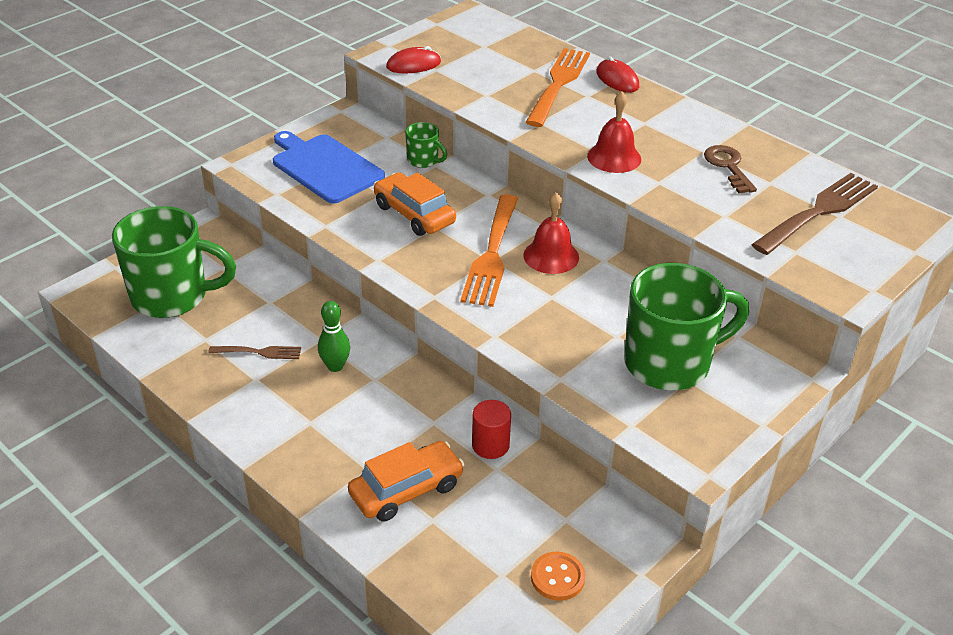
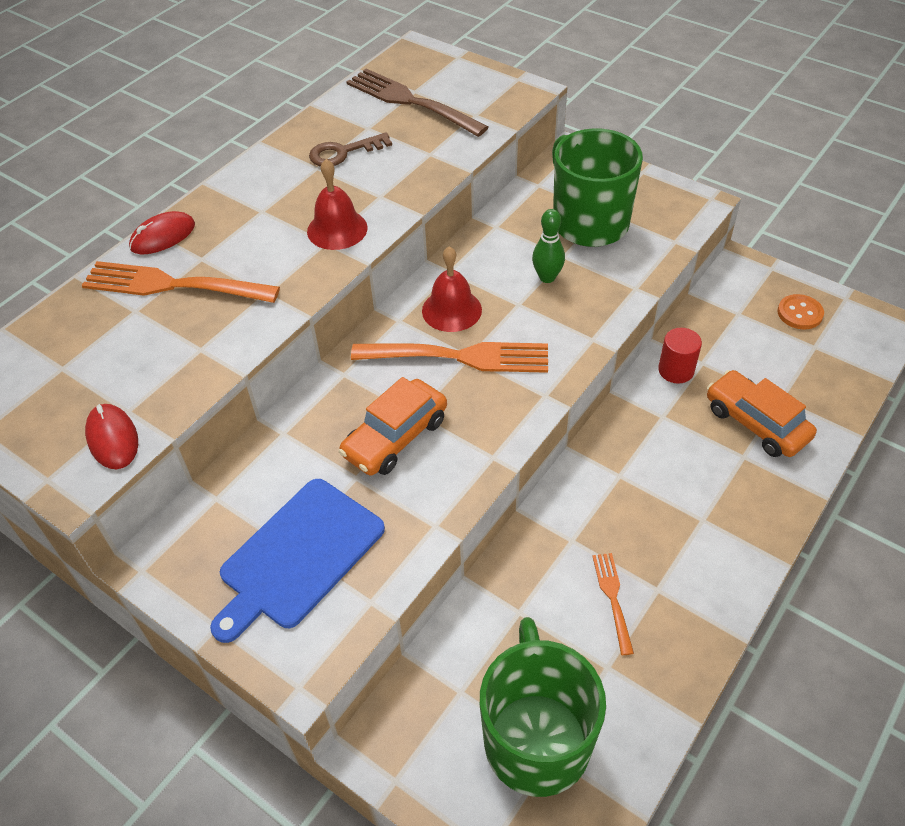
camera: 95 degrees left, 10 degrees up
brown fork [208,346,301,359] -> orange fork [592,553,634,655]
green bowling pin [318,301,350,372] -> green bowling pin moved to [532,209,565,283]
green mug [405,122,447,168] -> none

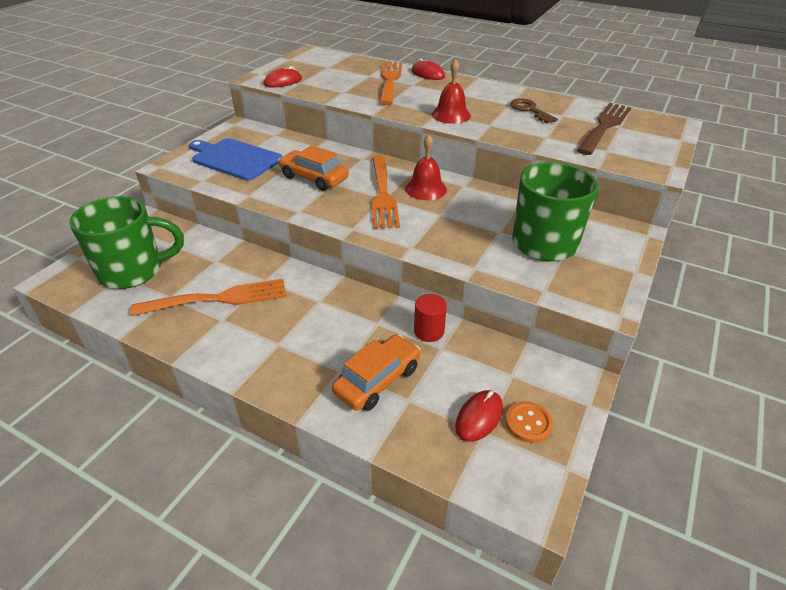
camera: 80 degrees right, 10 degrees down
green bowling pin [532,209,565,283] -> none
orange fork [592,553,634,655] -> orange fork [131,279,286,316], size x1.98
none -> red mouse [455,390,503,442]

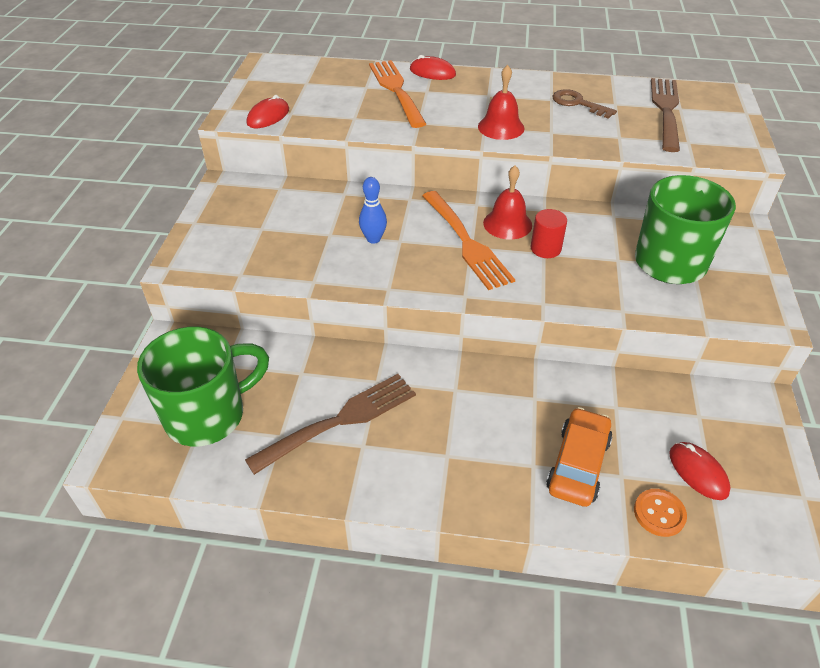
camera: 20 degrees left, 5 degrees up
orange fork [131,279,286,316] -> brown fork [245,374,416,475]
blue cutting board [189,138,282,181] -> none
orange car [278,145,349,191] -> blue bowling pin [359,177,387,244]
red cylinder [414,294,447,342] -> red cylinder moved to [531,209,567,258]
red mouse [455,390,503,442] -> red mouse turned 45 degrees counterclockwise [669,442,730,500]
orange button [506,401,553,443] -> orange button moved to [634,489,687,537]

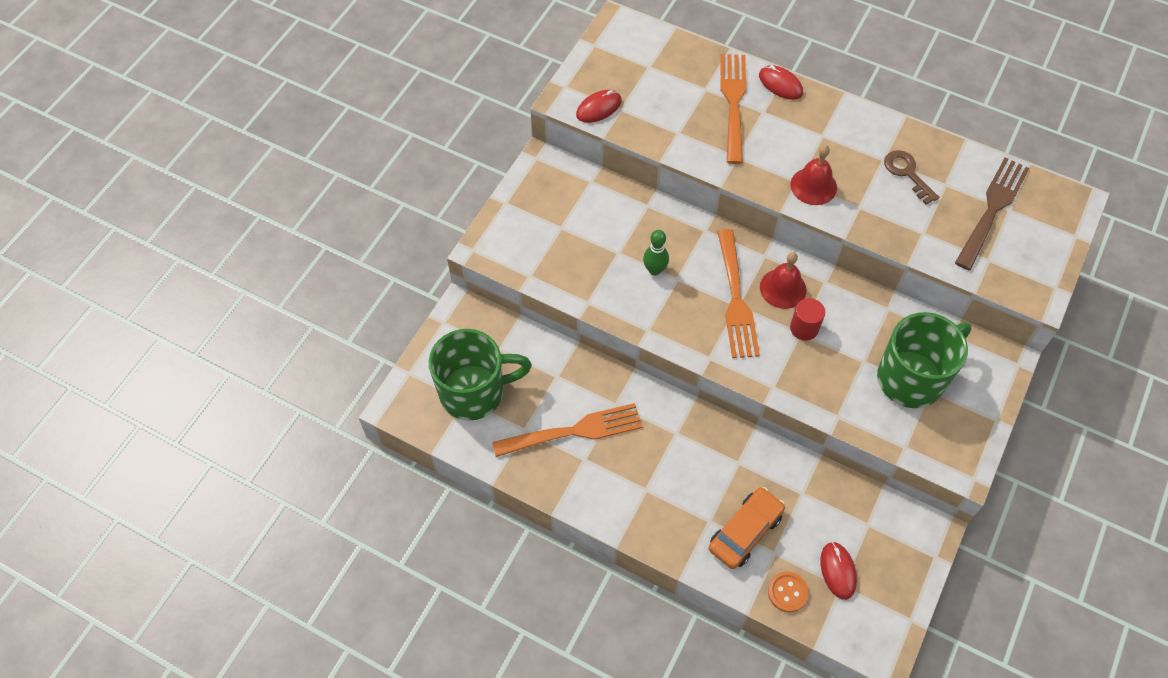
camera: 20 degrees right, 15 degrees up
brown fork [245,374,416,475] -> orange fork [492,403,642,457]
blue bowling pin [359,177,387,244] -> green bowling pin [643,230,669,275]

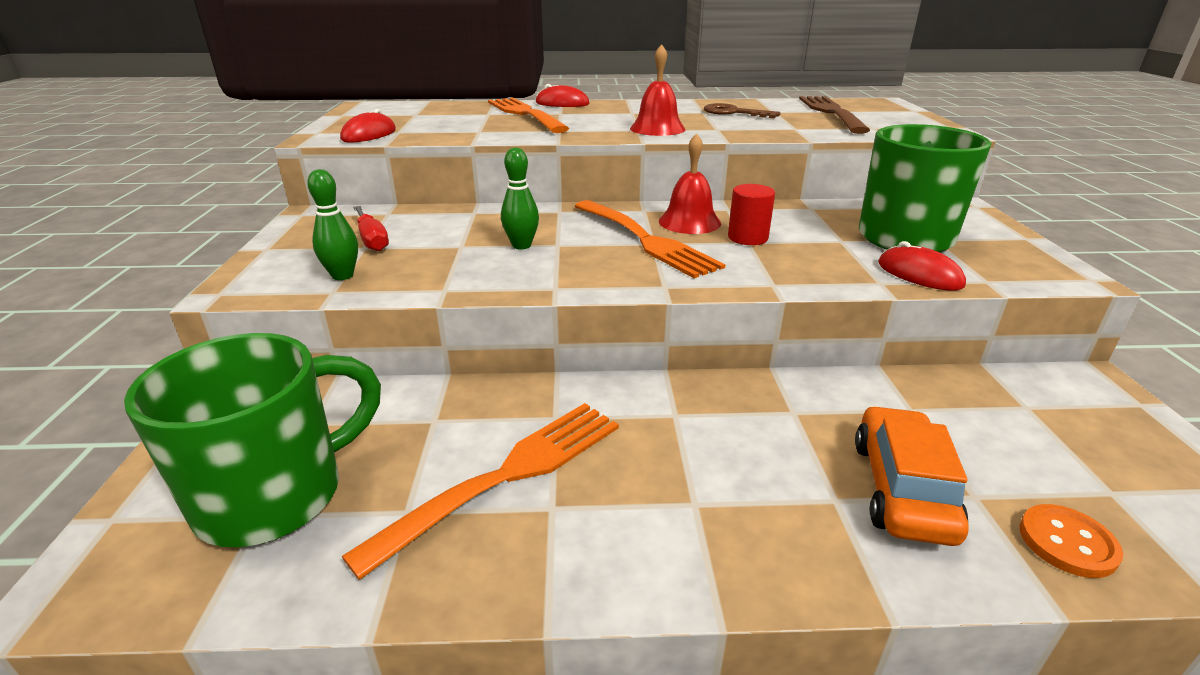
camera: 30 degrees left, 30 degrees down
red mouse [820,542,857,600] -> red mouse moved to [878,241,966,291]
none -> green bowling pin [307,169,358,280]
none -> red screwdriver [353,206,389,251]

